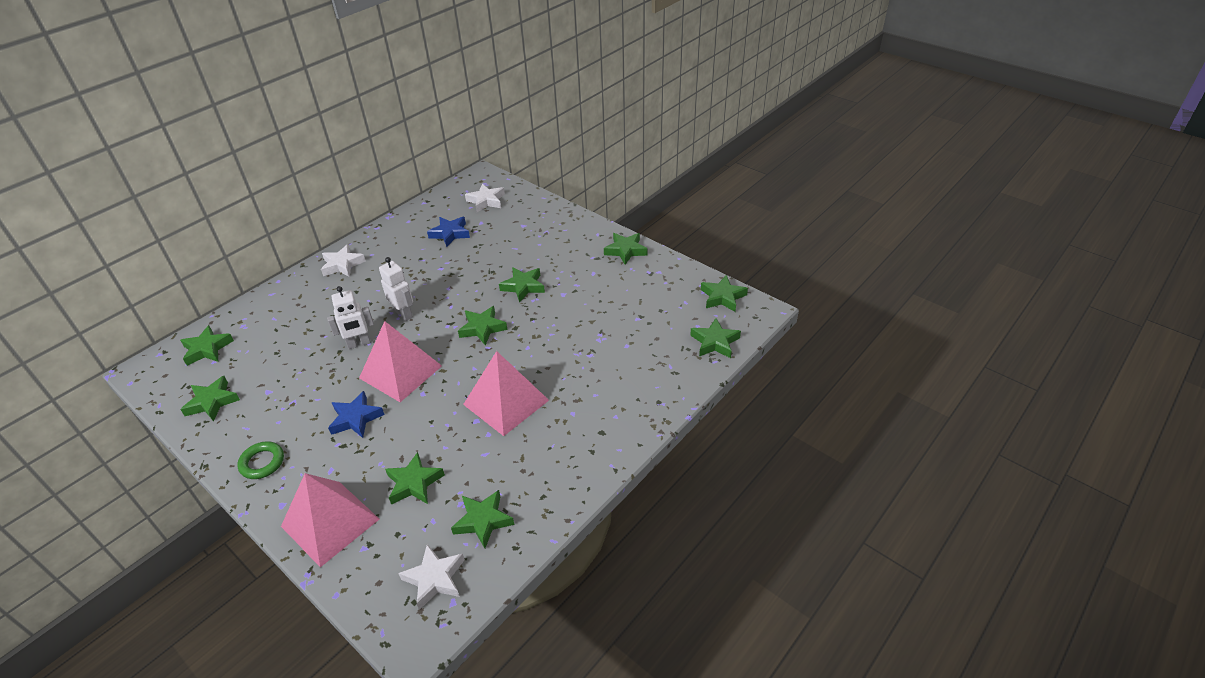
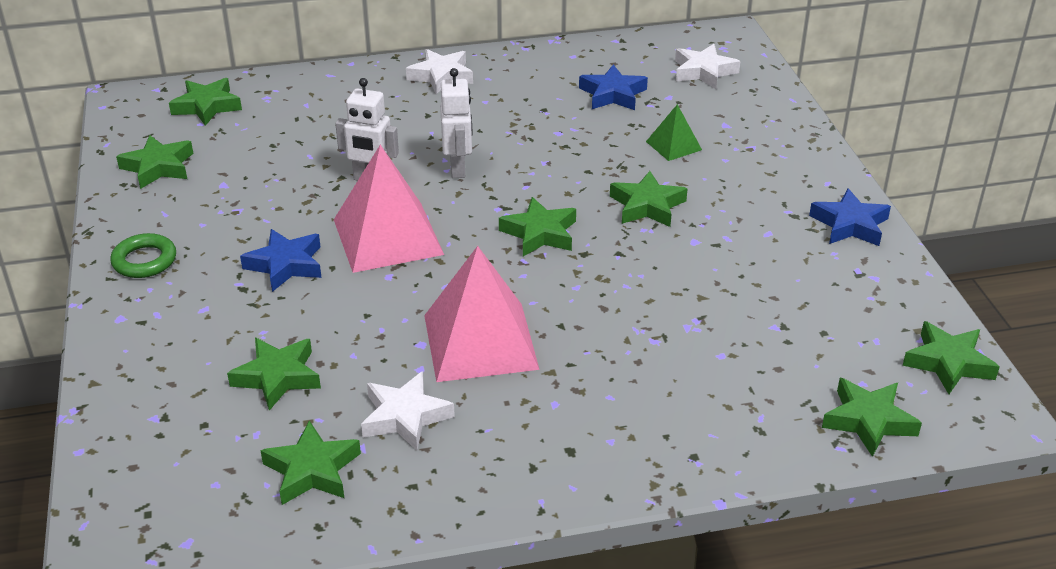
camera: 35 degrees right, 5 degrees down
pink pyramid [281,473,379,567] -> none
white star [398,544,465,610] -> white star moved to [361,371,455,450]
green star [604,233,647,265] -> blue star [809,188,891,246]
none -> green pyramid [646,104,702,161]

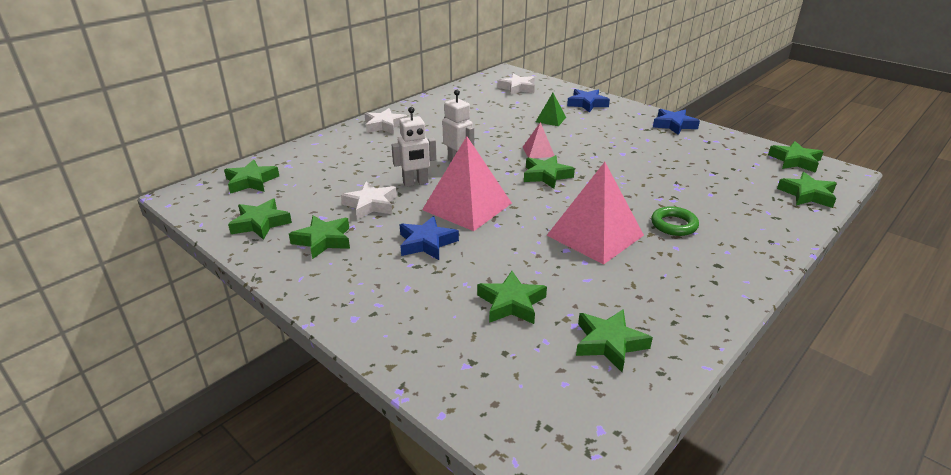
camera: 35 degrees left, 5 degrees down
green ring [110,233,176,278] -> green ring moved to [651,206,699,236]
white star [361,371,455,450] -> white star moved to [341,182,397,220]
blue star [579,64,648,110] -> blue star moved to [567,89,610,112]
green star [610,171,688,227] -> green star moved to [289,215,350,259]
none -> pink pyramid [523,122,555,158]

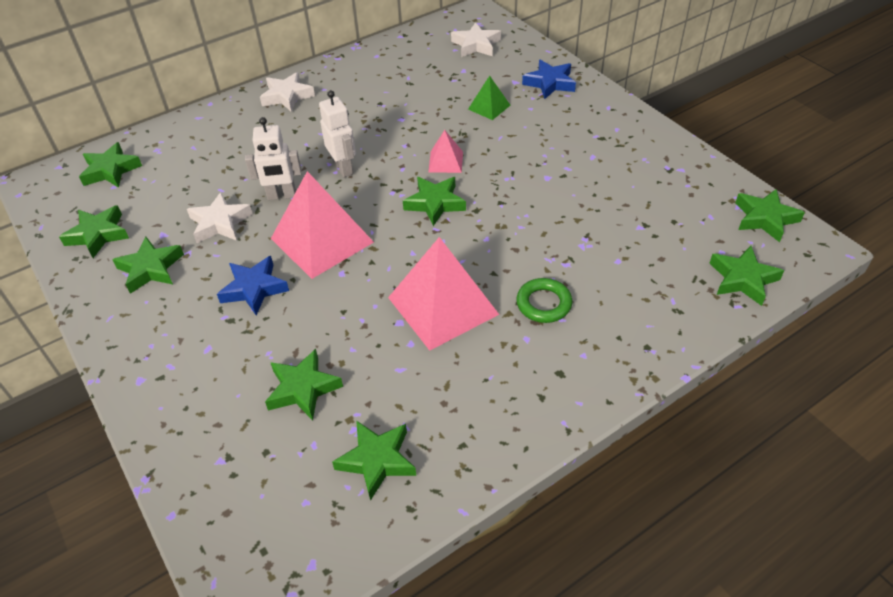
camera: 15 degrees right, 15 degrees up
blue star [653,109,700,135] -> none

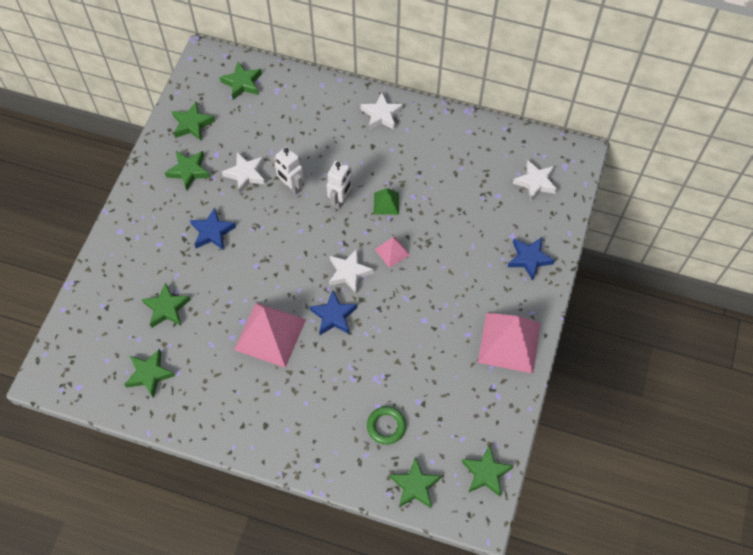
camera: 50 degrees right, 15 degrees up
pink pyramid [271,171,374,279] -> pink pyramid moved to [478,313,541,373]
green star [403,177,466,226] -> white star [329,249,374,293]
green pyramid [468,76,510,120] -> green pyramid moved to [374,188,399,215]
green ring [516,278,572,323] -> green ring moved to [367,406,406,445]
none -> blue star [309,290,357,335]

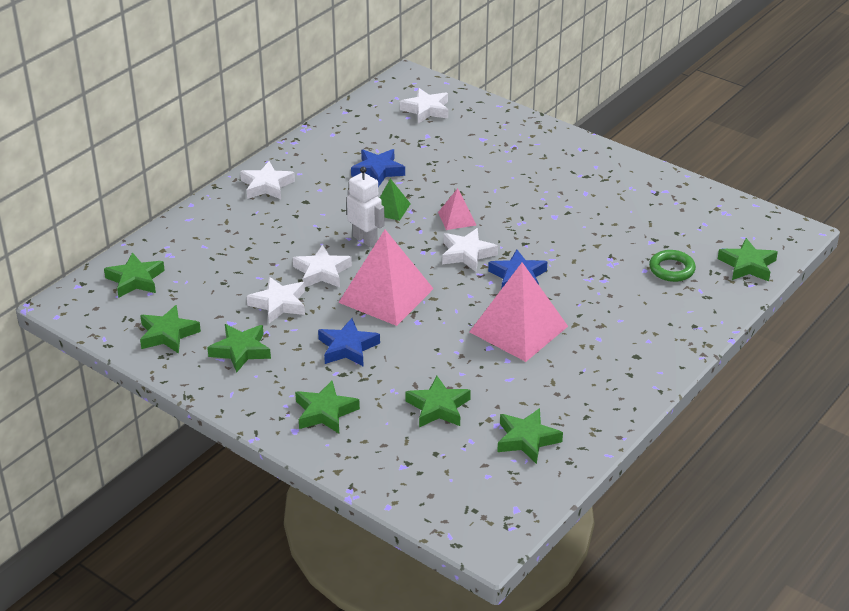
camera: 70 degrees left, 25 degrees down
white robot [273,146,304,195] -> white star [293,245,352,287]
green star [462,444,513,497] -> green star moved to [295,381,360,433]
pink pyramid [478,313,541,373] -> pink pyramid moved to [338,230,434,326]
blue star [508,237,555,280] -> blue star moved to [351,149,405,187]

